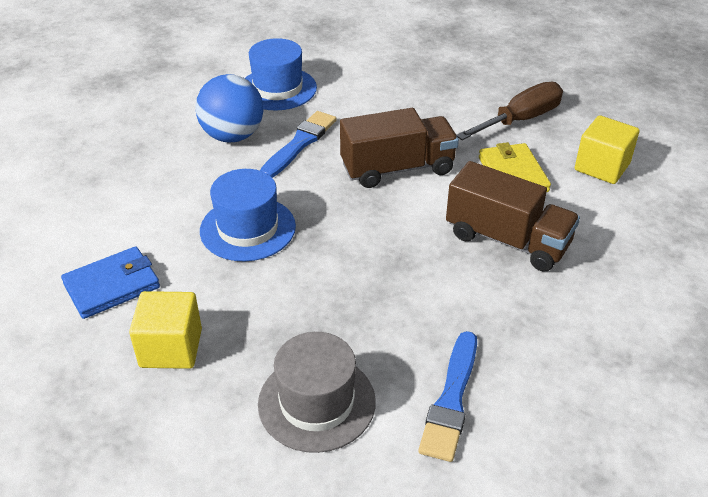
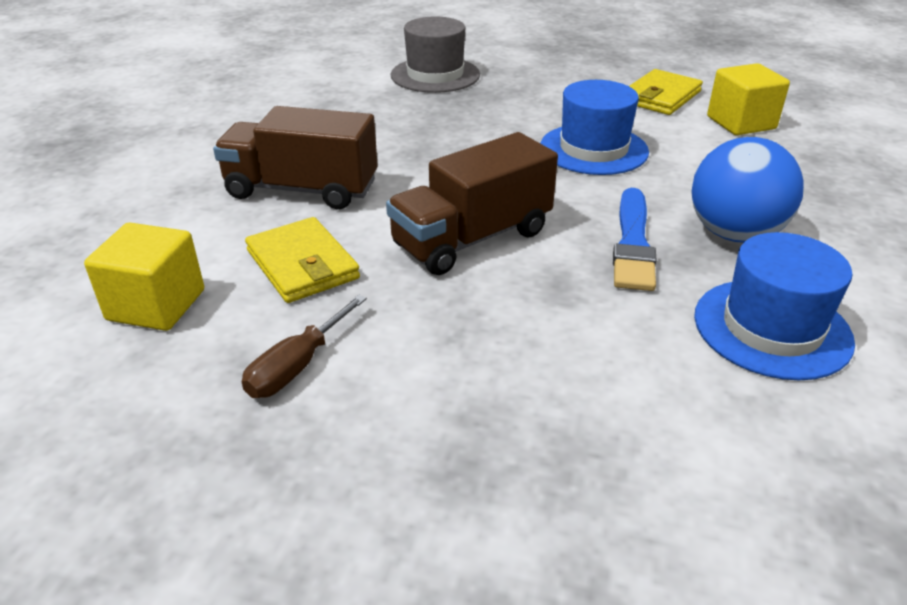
camera: 160 degrees right, 5 degrees down
blue wallet [61,246,160,319] -> yellow wallet [629,69,703,115]
yellow cube [129,291,202,369] -> yellow cube moved to [707,63,790,135]
blue brush [418,331,477,462] -> none
brown screwdriver [456,82,563,140] -> brown screwdriver [242,295,367,398], size x0.64

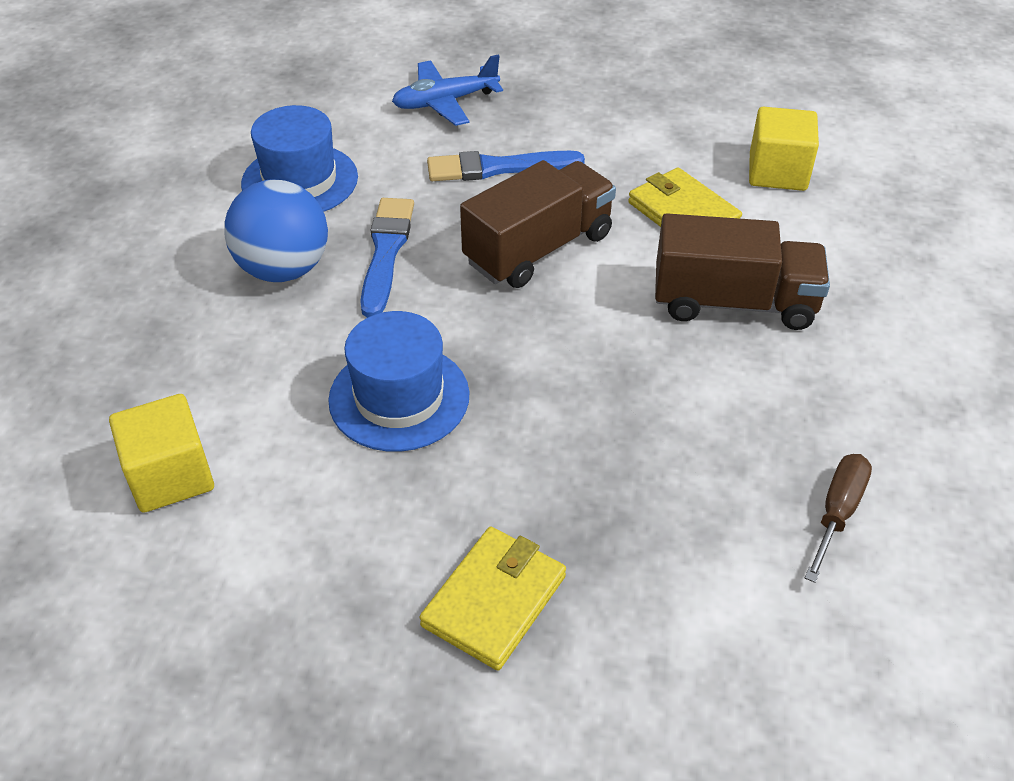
camera: 175 degrees right, 10 degrees up
brown screwdriver [242,295,367,398] -> brown screwdriver moved to [805,454,872,583]
grey hat [391,17,480,93] -> none
yellow wallet [629,69,703,115] -> yellow wallet moved to [419,527,566,671]
none -> blue plane [392,54,503,126]
none -> blue brush [427,151,585,181]

